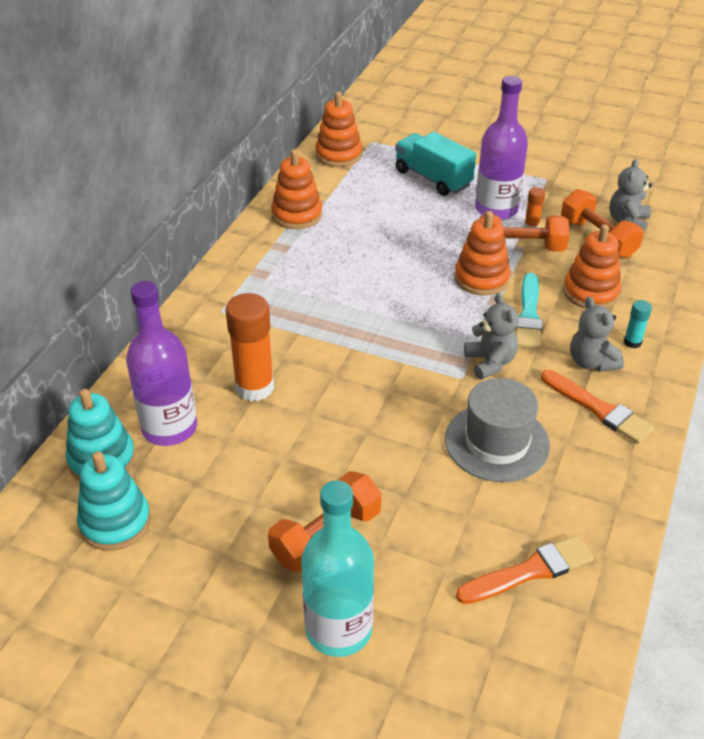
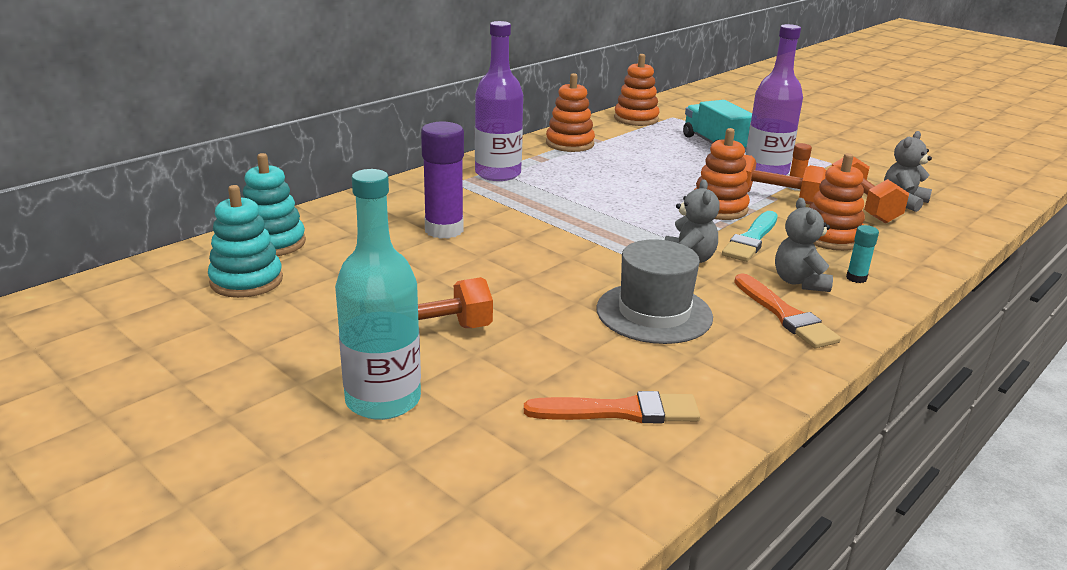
camera: 20 degrees right, 15 degrees down
purple bottle [126,281,197,446] -> purple bottle moved to [475,21,523,181]
orange glue stick [226,293,274,401] -> purple glue stick [421,122,464,239]

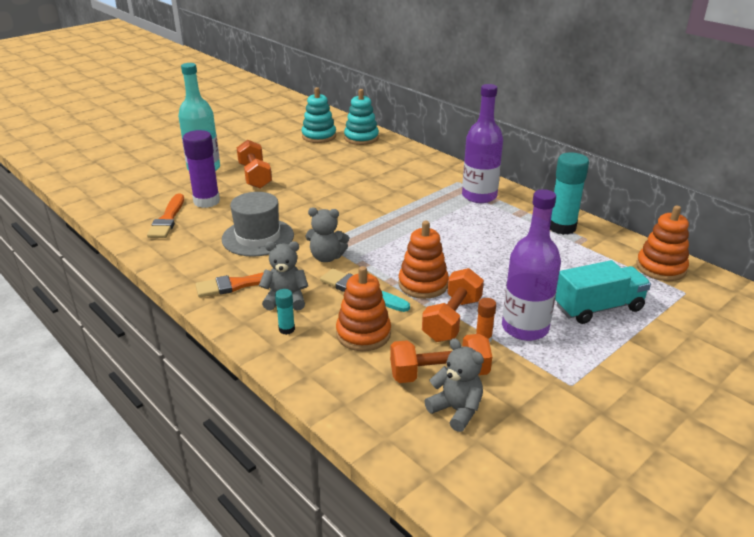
camera: 95 degrees right, 5 degrees up
purple glue stick [421,122,464,239] -> purple glue stick moved to [183,130,220,208]
orange stacking toy [546,73,595,152] -> turquoise glue stick [550,152,589,235]

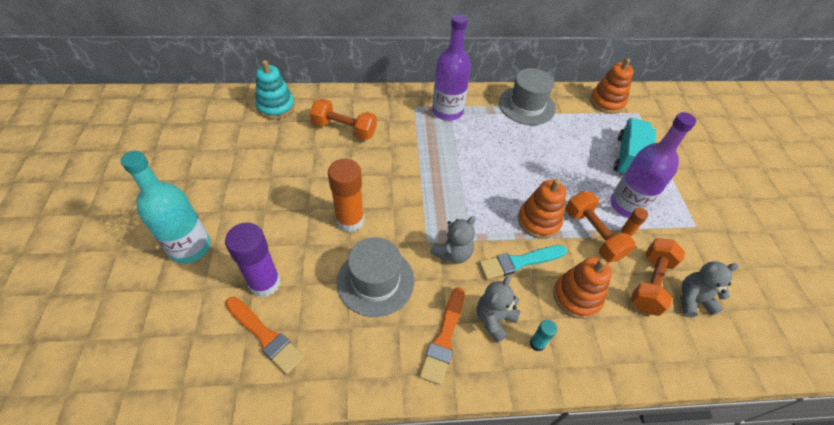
camera: 55 degrees left, 20 degrees up
orange dumbbell [236,140,272,188] -> orange dumbbell moved to [310,99,377,140]
turquoise stacking toy [302,87,336,143] -> none
turquoise glue stick [550,152,589,235] -> grey hat [499,68,556,125]
none -> orange glue stick [328,159,364,232]

